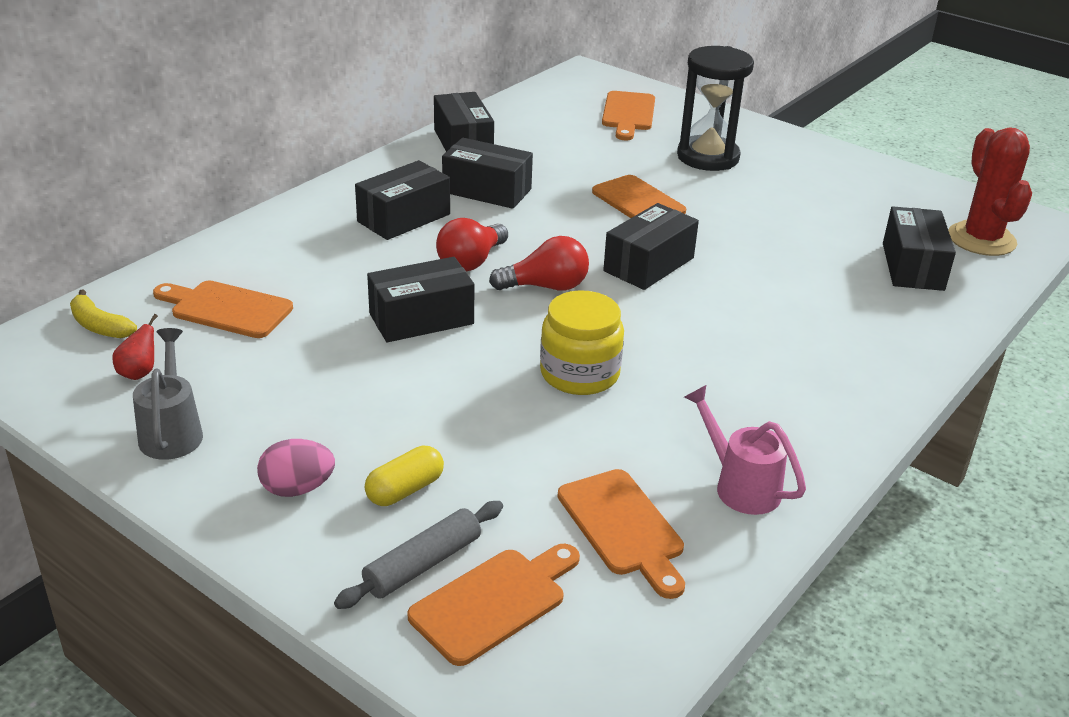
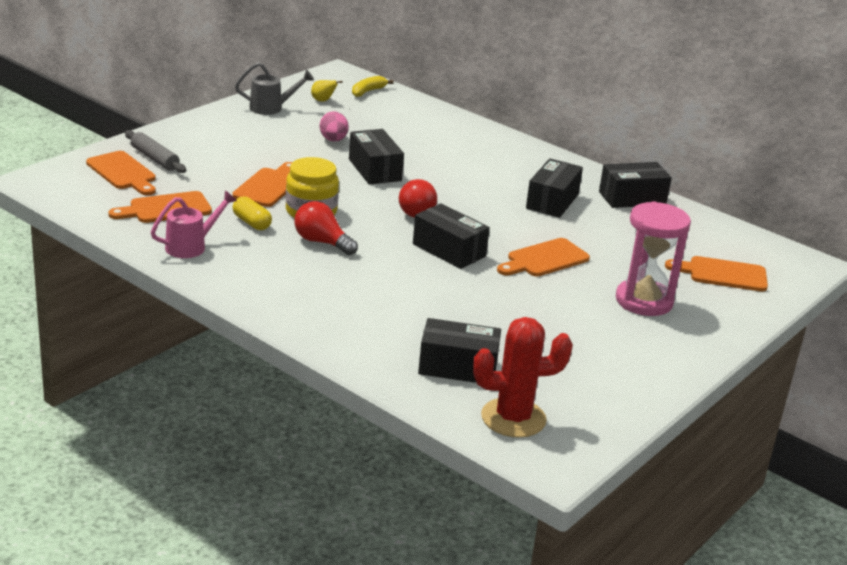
camera: 90 degrees right, 5 degrees down
red pear [112,314,158,380] -> yellow pear [311,80,342,102]
orange cutting board [153,280,293,338] -> orange cutting board moved to [232,162,292,207]
pink egg [257,439,335,497] -> pink egg moved to [320,111,349,142]
black box [355,160,450,240] -> none
yellow capsule [365,446,444,506] -> yellow capsule moved to [232,196,272,230]
red light bulb [436,218,508,272] -> red light bulb moved to [294,201,358,255]
black hourglass [677,46,754,171] -> pink hourglass [616,201,691,316]

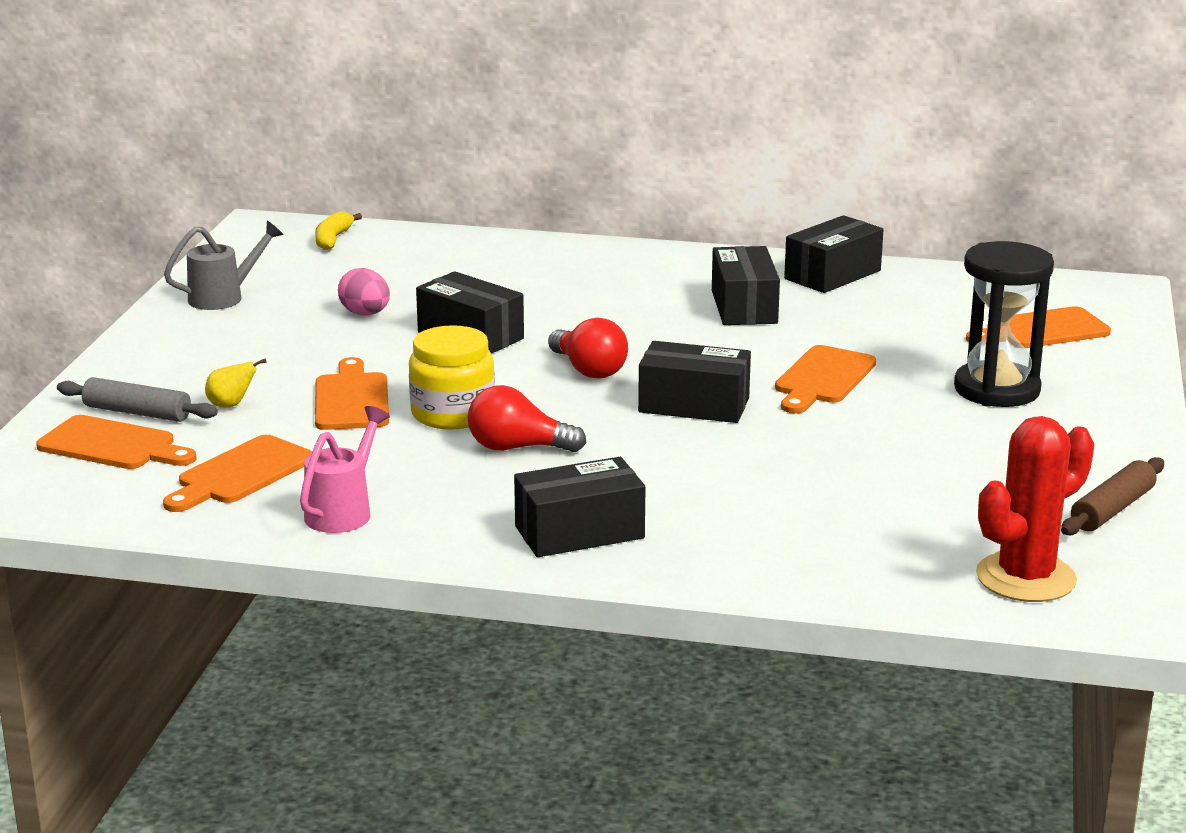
camera: 25 degrees left, 5 degrees down
yellow capsule [232,196,272,230] -> none
yellow pear [311,80,342,102] -> yellow pear moved to [205,359,266,407]
black box [418,318,501,383] -> black box moved to [514,457,645,557]
pink hourglass [616,201,691,316] -> black hourglass [954,241,1054,407]
none -> brown rolling pin [1061,457,1164,535]

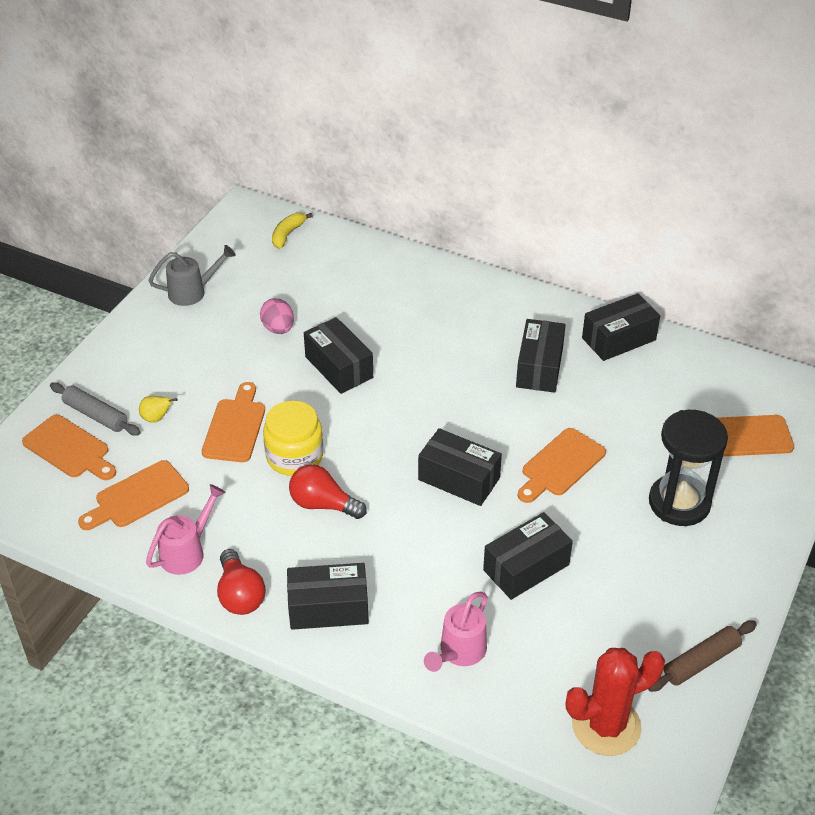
camera: 15 degrees right, 20 degrees up
red light bulb [548,318,628,379] -> red light bulb moved to [217,549,266,615]
none -> pink watering can [424,592,488,672]
none -> black box [483,512,573,600]

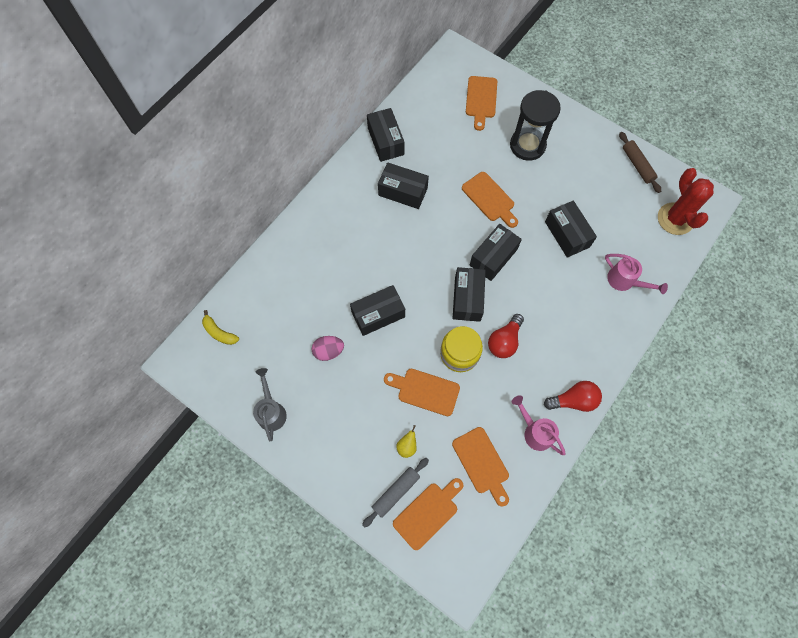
camera: 80 degrees left, 25 degrees up
black box [287,563,369,630] -> black box moved to [452,267,486,322]

